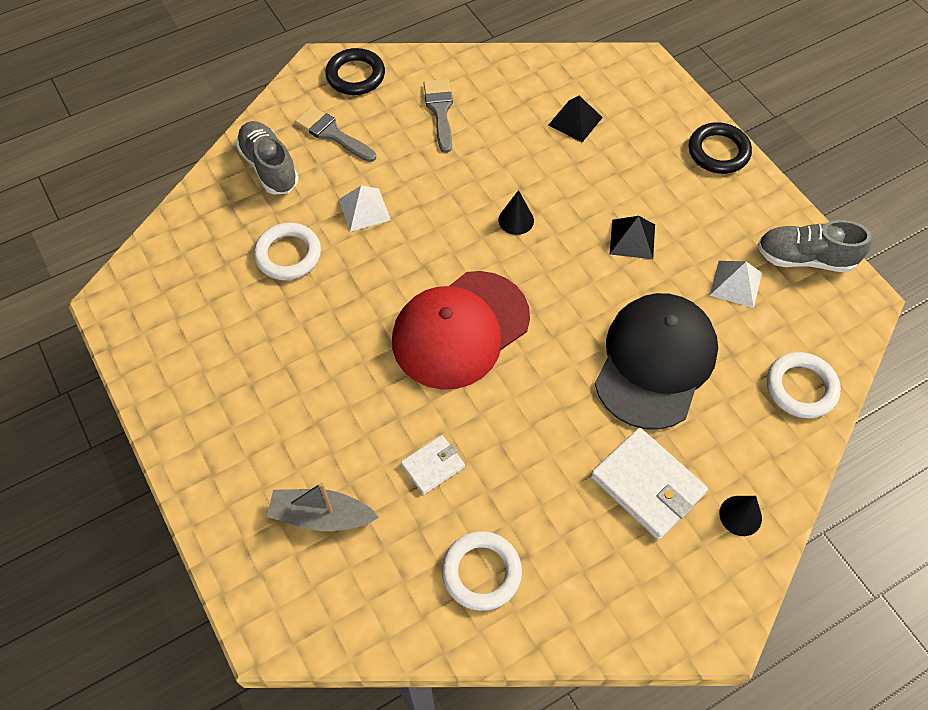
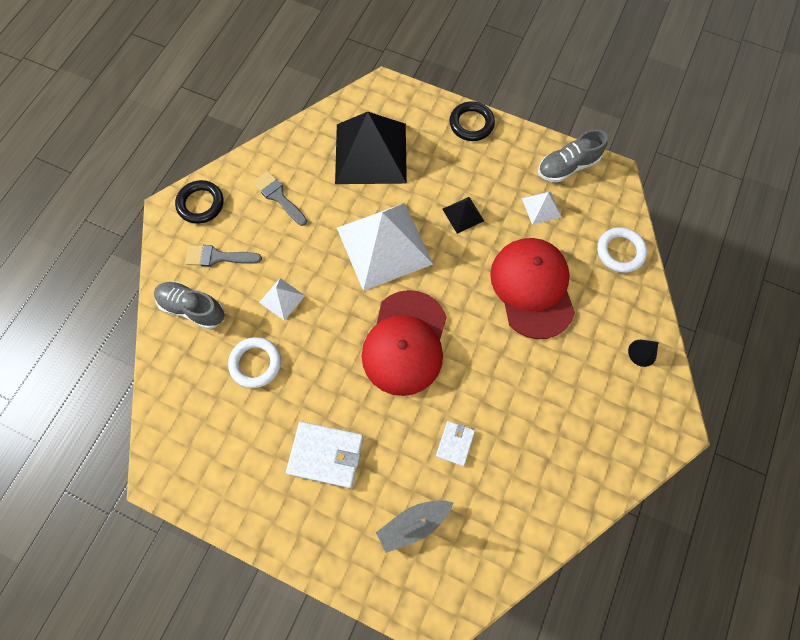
camera: 35 degrees left, 10 degrees up
white ring [442,531,522,611] -> none
black cone [498,190,534,235] -> white pyramid [337,203,433,291]
black pyramid [548,96,603,142] -> black pyramid [335,112,407,184], size x2.34
white wallet [591,428,708,540] -> white wallet moved to [286,421,364,488]
black cap [595,293,718,430] -> red cap [490,238,575,339]

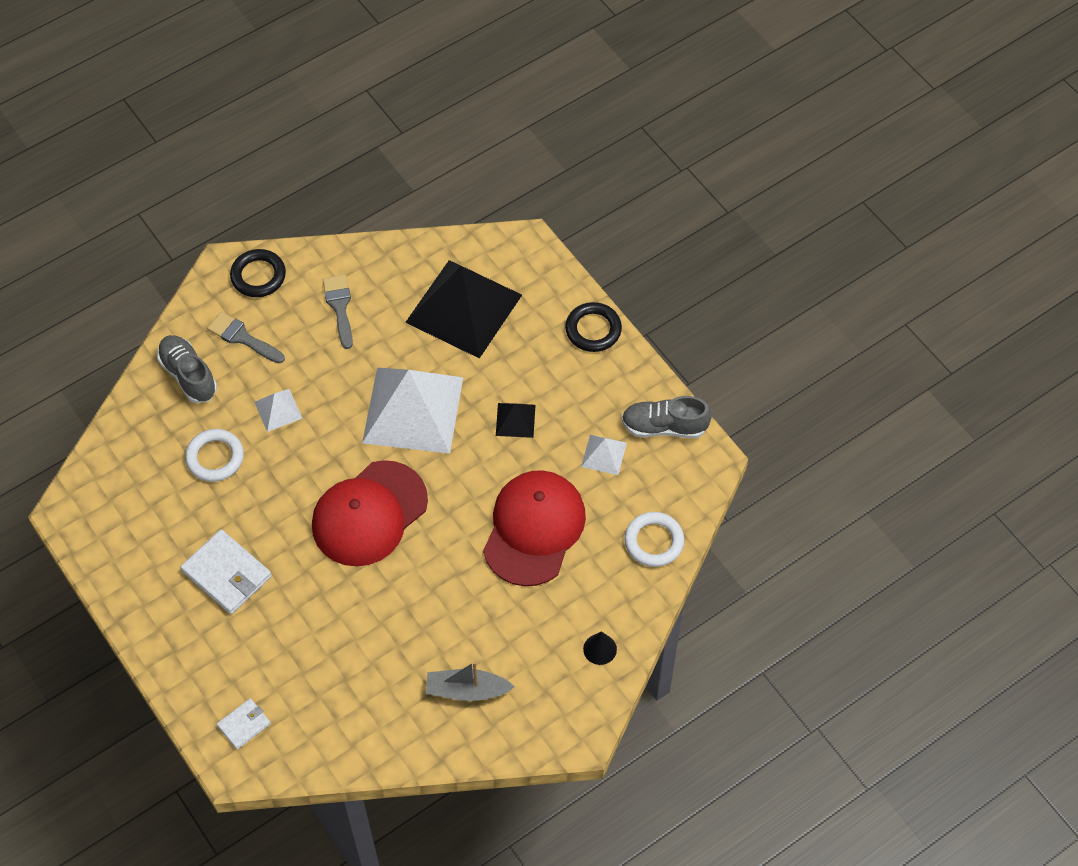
camera: 30 degrees right, 10 degrees down
grey boat [376,500,454,553] -> grey boat moved to [426,661,515,701]
white wallet [436,421,475,466] -> white wallet moved to [217,698,271,749]

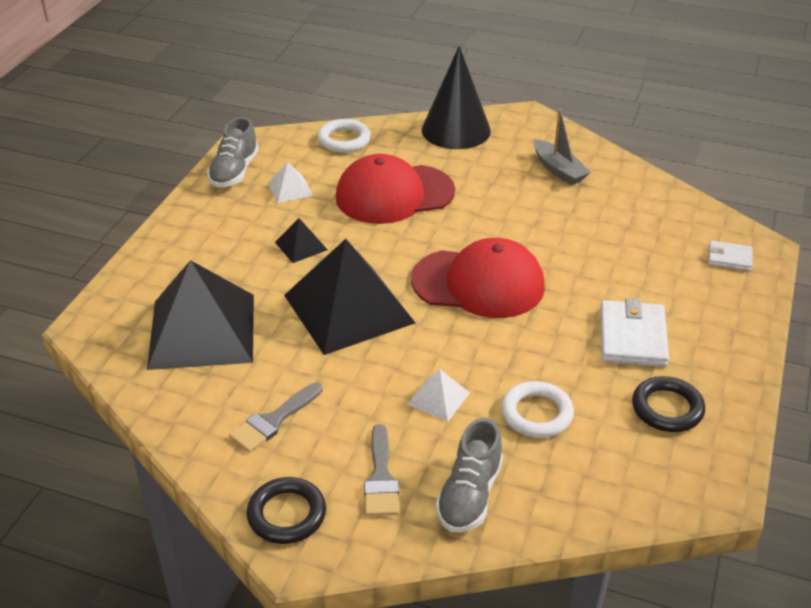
camera: 125 degrees left, 20 degrees down
white pyramid [362,368,463,454] -> black pyramid [284,239,415,355]
black ring [565,302,622,352] -> black ring moved to [632,376,705,432]
black cone [583,631,617,665] -> black cone [422,46,491,149], size x2.43
grey shoe [622,396,712,438] -> grey shoe turned 45 degrees clockwise [207,117,259,187]

